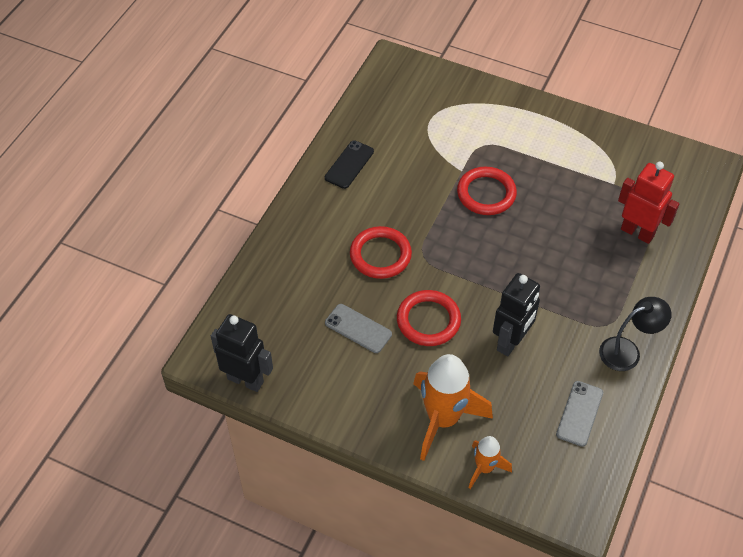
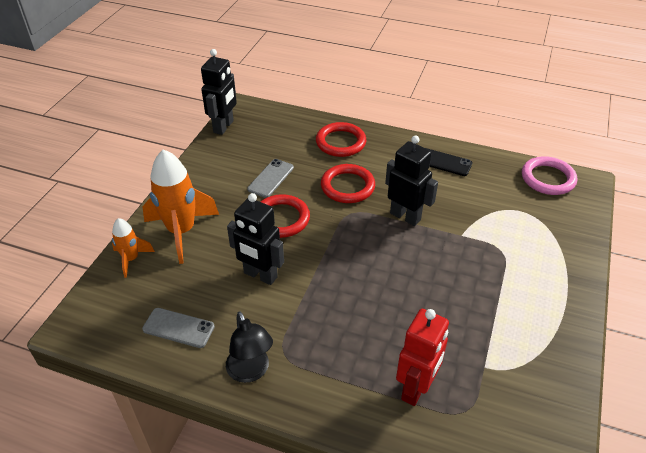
camera: 85 degrees right, 10 degrees down
red ring [457,167,517,215] -> red ring moved to [316,122,366,157]
none -> black robot [385,136,438,226]
none -> pink ring [522,156,577,195]

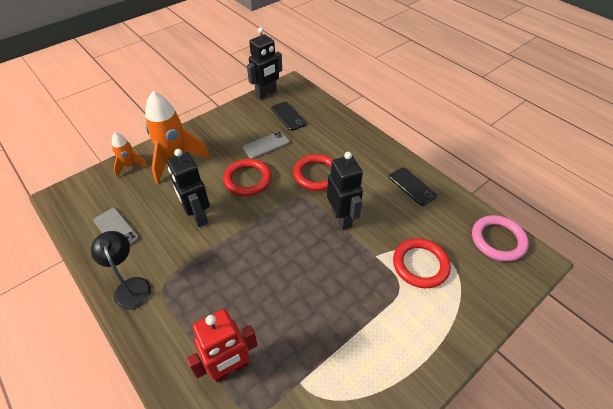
camera: 30 degrees right, 5 degrees up
black lamp [226,312,273,383] -> black lamp turned 150 degrees clockwise [91,231,151,310]
red ring [316,122,366,157] -> red ring moved to [393,238,451,288]
none -> black phone [271,102,306,131]

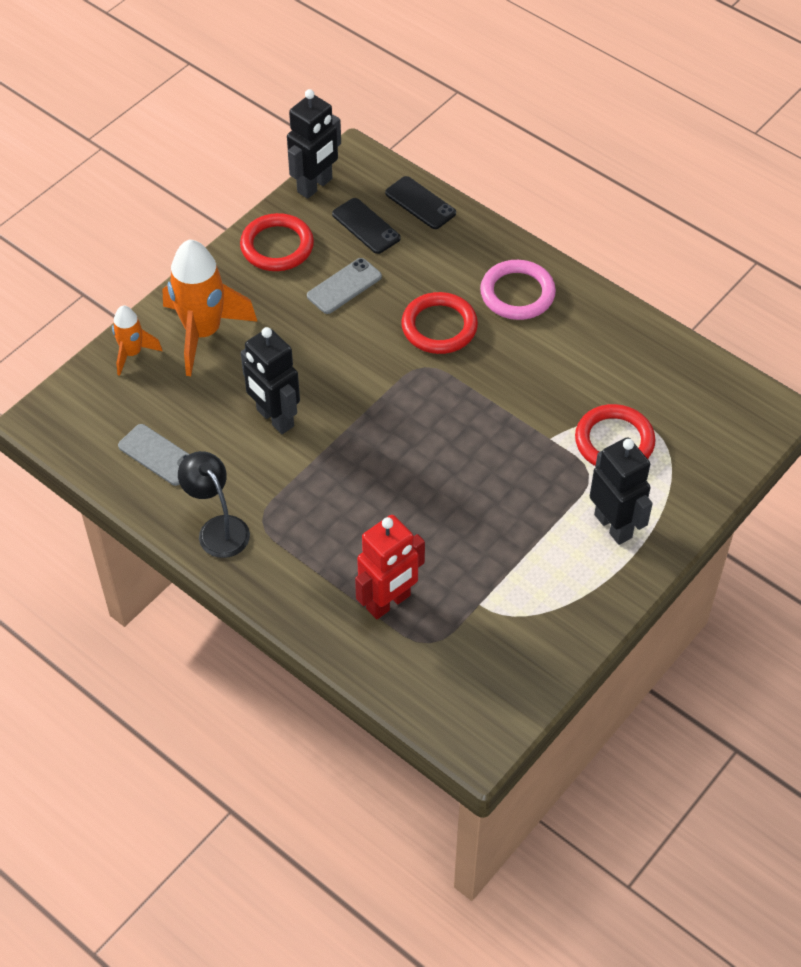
camera: 10 degrees left, 5 degrees up
red ring [223,159,272,196] -> red ring moved to [240,213,314,271]
black robot [327,152,363,230] -> black robot moved to [590,437,653,545]
black phone [389,167,437,206] -> black phone moved to [385,176,456,229]
pink ring [472,215,529,262] -> pink ring moved to [480,260,556,320]

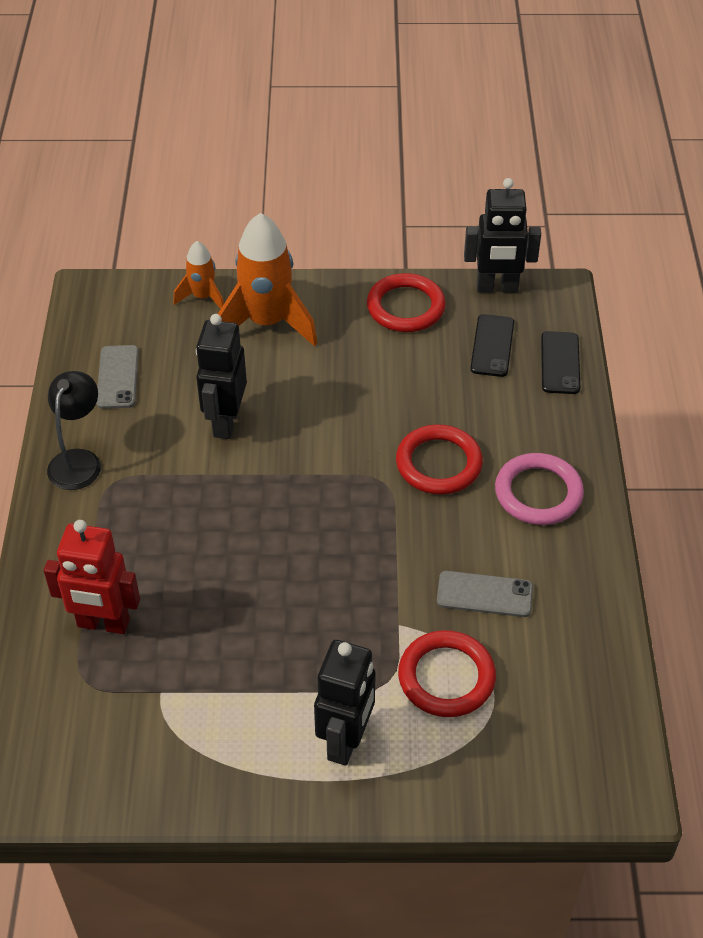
camera: 50 degrees right, 5 degrees down
grey phone [307,258,382,314] -> grey phone moved to [437,571,533,617]

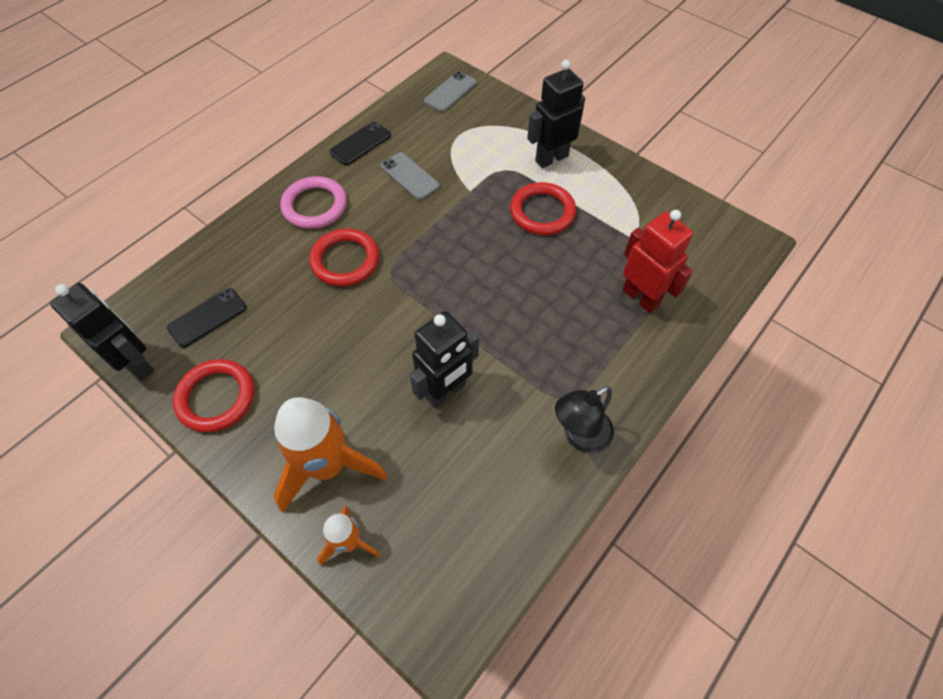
camera: 140 degrees left, 10 degrees up
grey phone [96,345,139,409] -> grey phone moved to [424,71,477,112]
red ring [398,630,496,717] -> red ring moved to [510,182,576,235]
black phone [541,331,580,394] -> black phone moved to [329,121,391,166]

